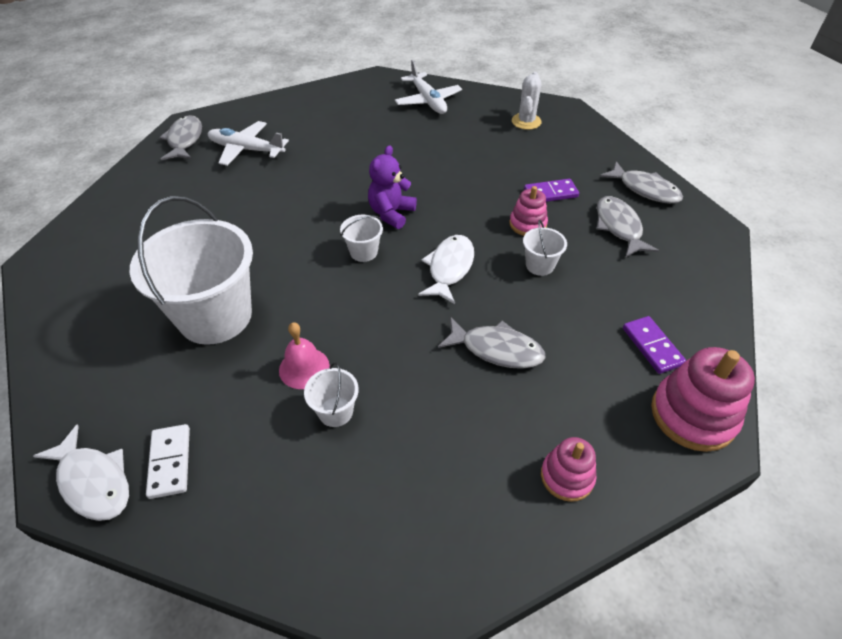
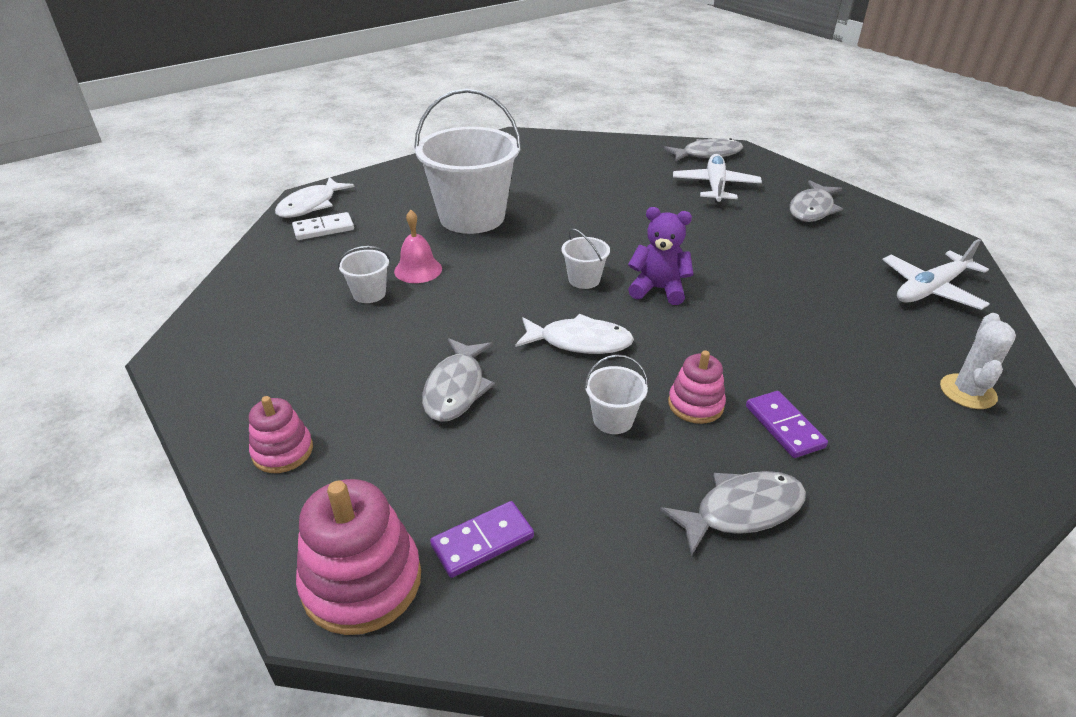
camera: 80 degrees right, 10 degrees down
white cactus [512,72,542,130] -> white cactus turned 75 degrees counterclockwise [940,313,1016,409]
grey fish [600,161,683,204] -> grey fish moved to [790,180,843,222]

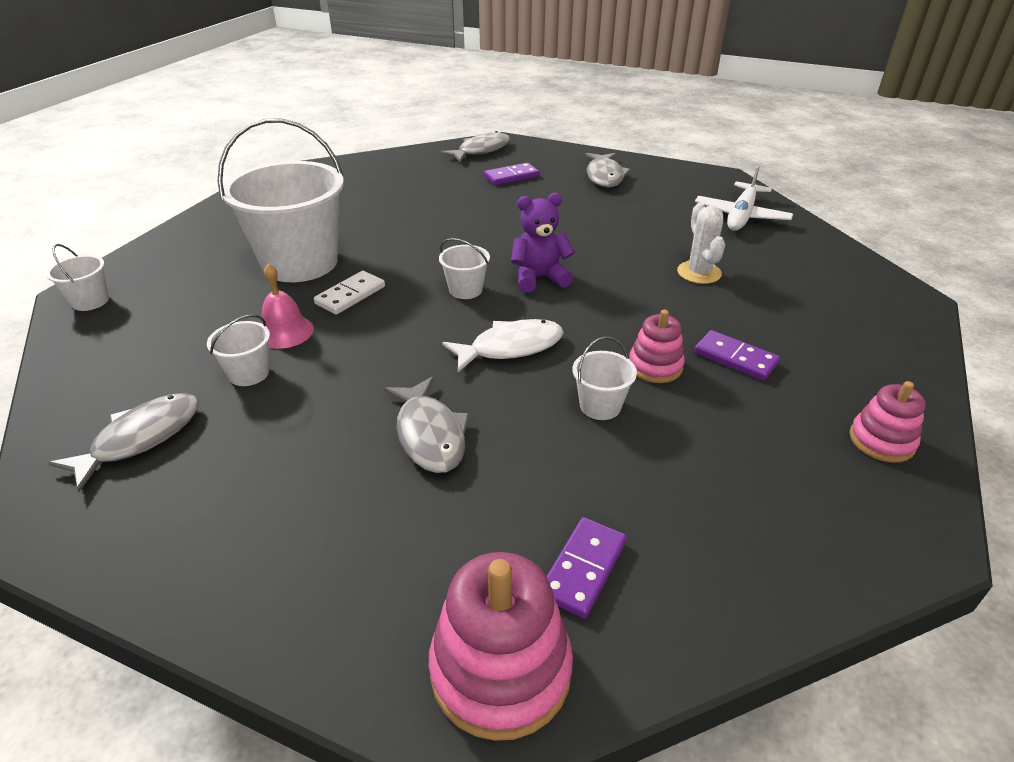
camera: 30 degrees left, 0 degrees up
pink stacking toy [249,396,313,473] -> pink stacking toy moved to [850,381,926,463]
white fish [275,177,354,218] -> white bucket [46,244,109,311]
white domino [292,212,354,240] -> white domino moved to [314,271,385,315]
grey fish [660,471,806,556] -> grey fish moved to [48,393,199,492]
white plane [673,154,762,203] -> purple domino [484,163,539,185]
white cactus [940,313,1016,409] -> white cactus moved to [677,203,725,284]

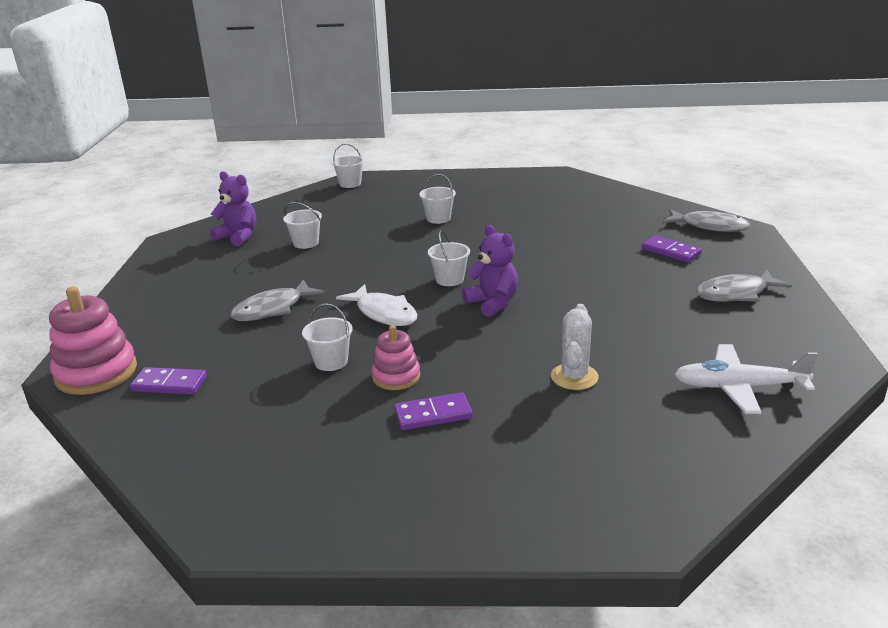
camera: 70 degrees right, 10 degrees down
grey fish [48,393,199,492] -> purple teddy bear [210,171,256,246]
white bucket [217,118,344,282] -> white bucket [419,174,456,224], size x0.43
pink bell [262,263,314,349] -> none
white domino [314,271,385,315] -> none
white cactus [677,203,725,284] -> white cactus turned 45 degrees counterclockwise [551,304,599,390]
purple domino [694,330,780,381] -> purple domino turned 60 degrees clockwise [394,392,473,430]
pink stacking toy [850,381,926,463] -> none

